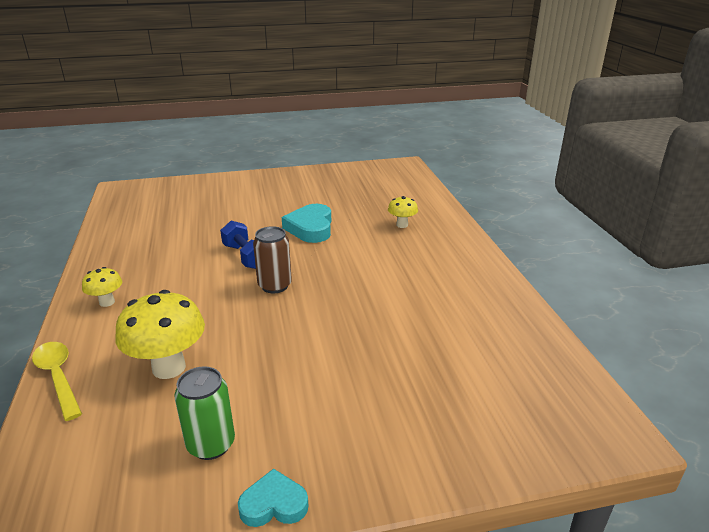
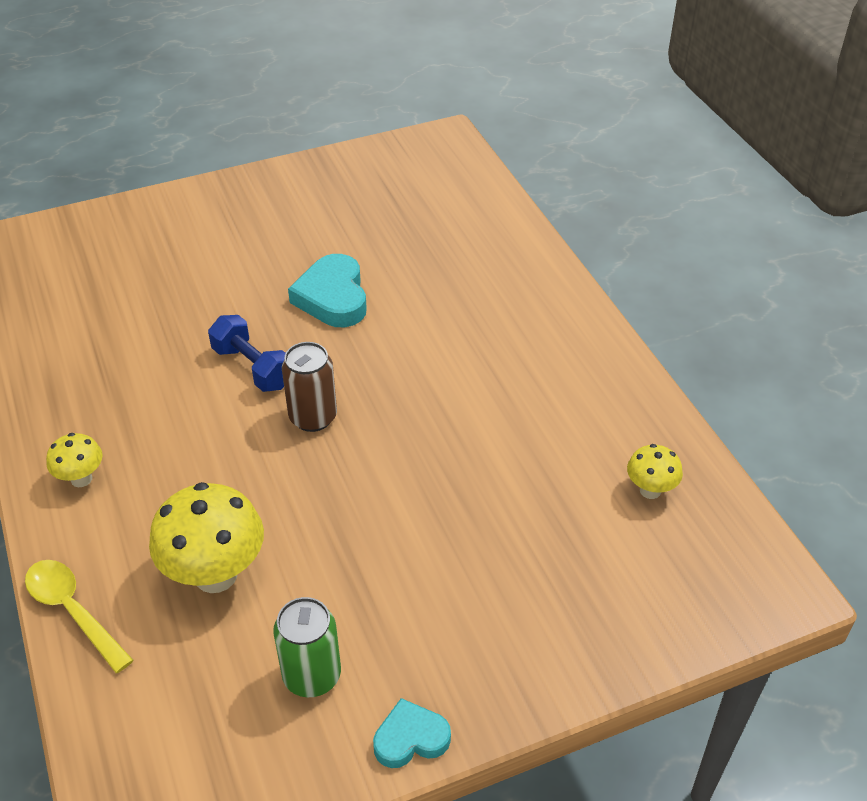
camera: 10 degrees left, 15 degrees up
yellow mushroom [388,196,418,228] -> yellow mushroom moved to [627,444,683,499]

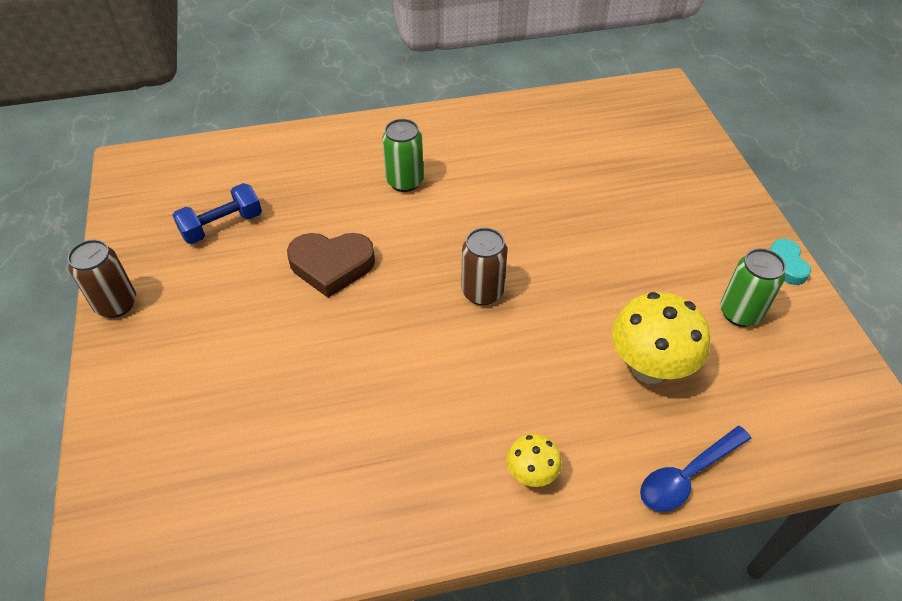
camera: 80 degrees left, 5 degrees up
yellow spoon [25,560,134,673] -> blue spoon [640,426,752,512]
blue dumbbell [208,315,286,392] -> blue dumbbell moved to [172,183,262,244]
turquoise heart [288,254,367,327] -> brown heart [287,233,375,298]
yellow mushroom [627,444,683,499] -> none
none -> brown can [67,239,136,318]
none -> green can [382,119,424,192]

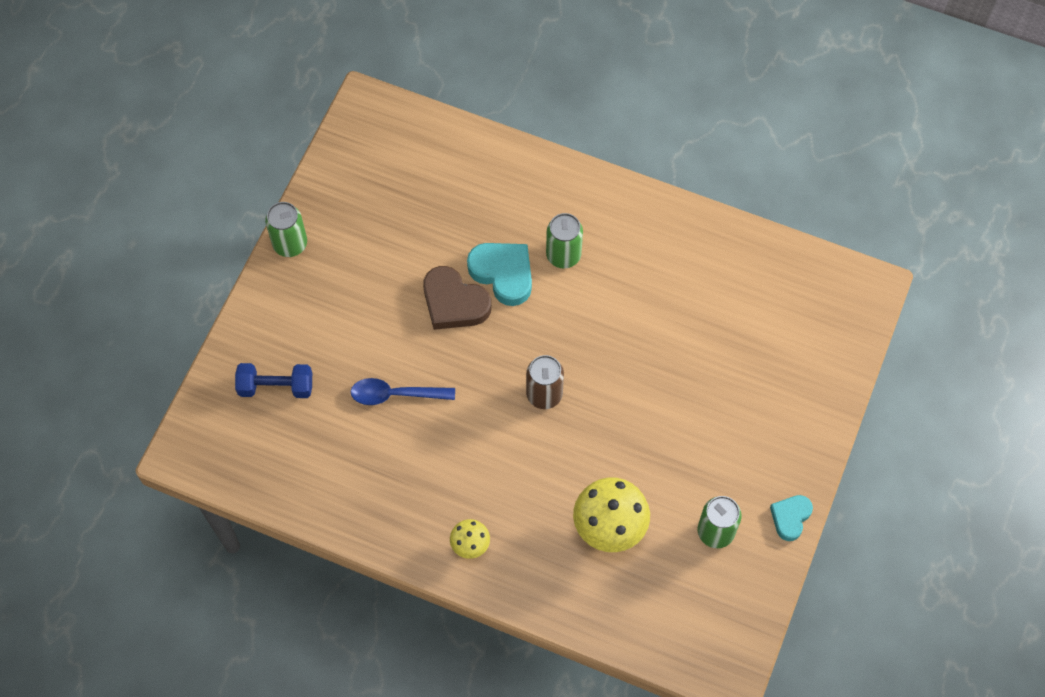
camera: 35 degrees right, 15 degrees up
brown can [67,239,136,318] -> green can [265,202,307,257]
blue dumbbell [172,183,262,244] -> blue dumbbell moved to [235,363,312,398]
blue spoon [640,426,752,512] -> blue spoon moved to [350,378,455,405]
none -> turquoise heart [467,243,532,306]

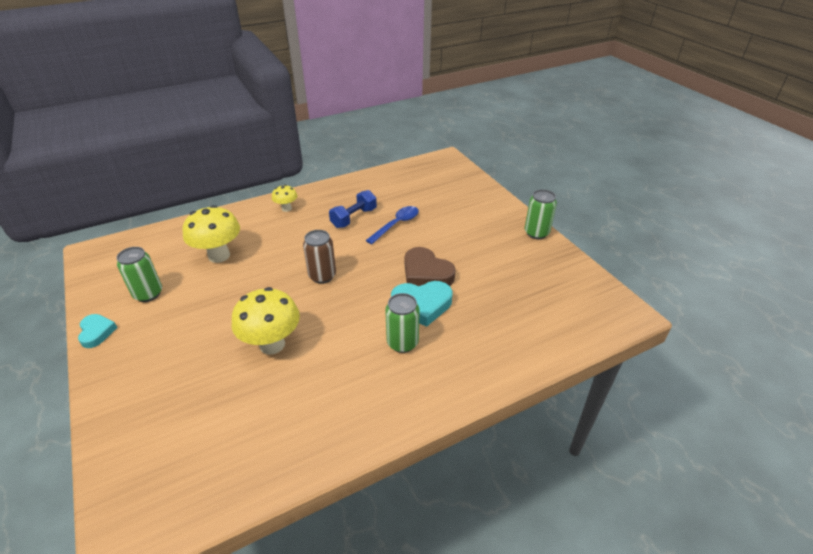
camera: 130 degrees right, 25 degrees down
blue dumbbell [235,363,312,398] -> blue dumbbell moved to [329,190,377,228]
brown heart [423,266,491,330] -> brown heart turned 120 degrees counterclockwise [405,247,456,286]
none -> yellow mushroom [232,287,300,355]

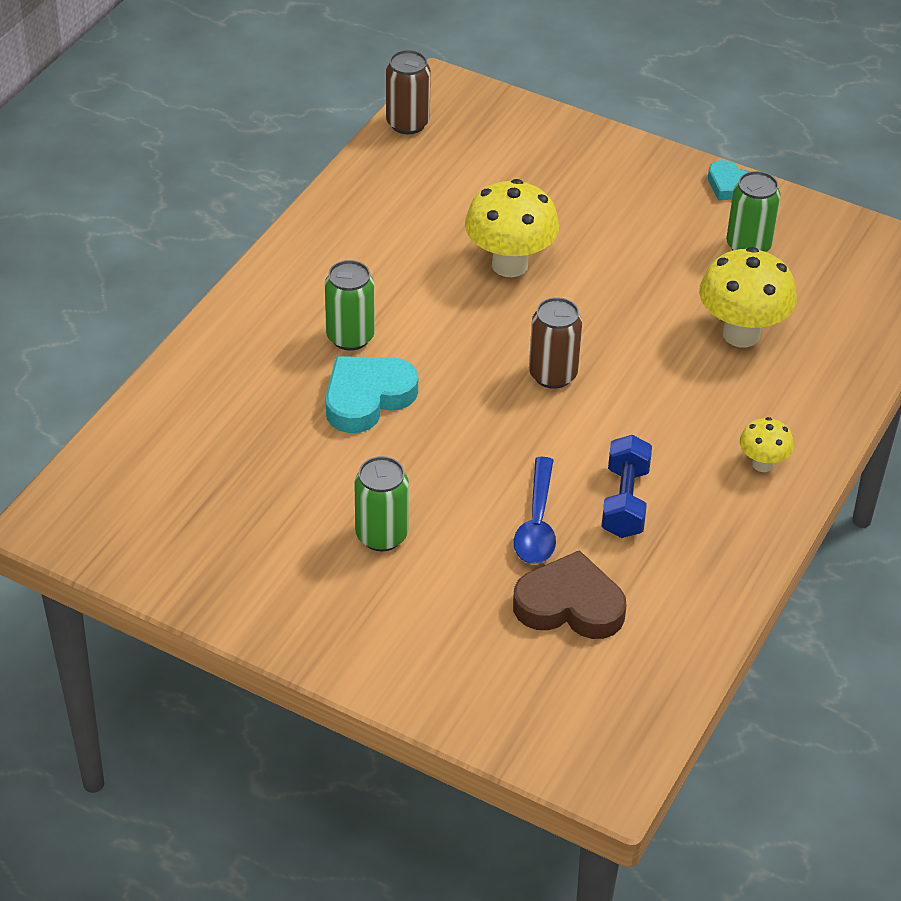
camera: 145 degrees right, 5 degrees up
brown heart [405,247,456,286] -> brown heart moved to [513,550,627,639]
green can [524,189,557,239] -> green can moved to [354,456,409,551]
none -> brown can [386,50,431,134]

